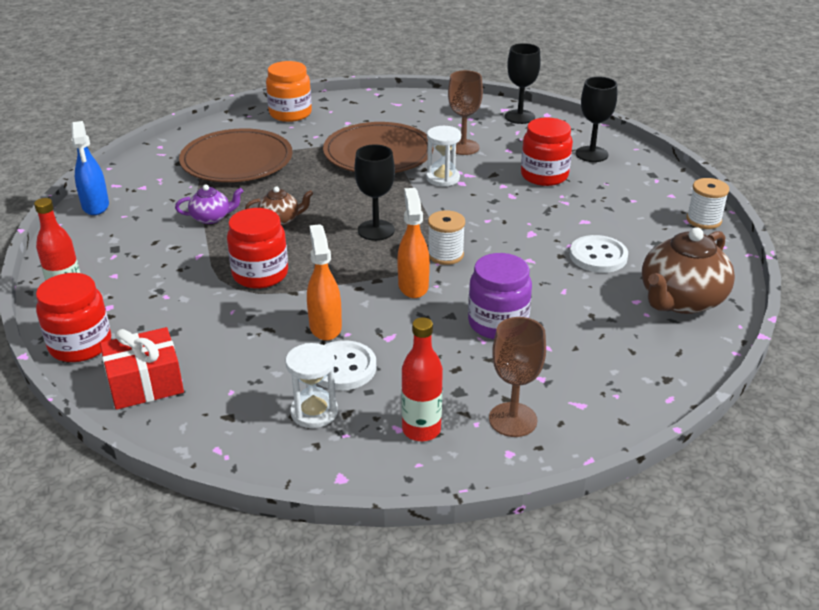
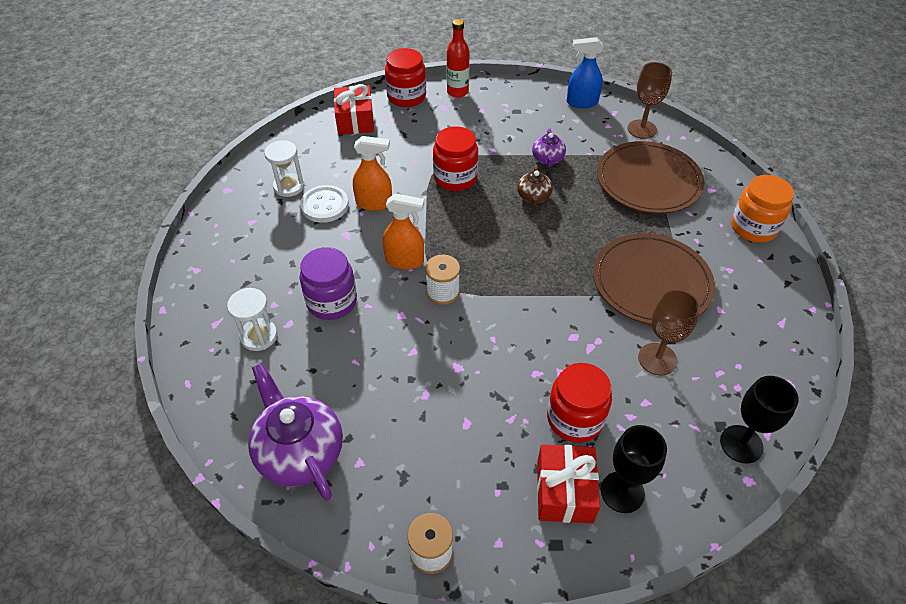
camera: 105 degrees right, 15 degrees up
black goblet [354,144,395,241] -> none
red bottle [401,317,443,441] -> none
white hourglass [426,126,461,187] -> white hourglass moved to [227,288,277,351]
brown goblet [489,317,546,437] -> brown goblet moved to [628,62,672,139]
white button [570,235,628,273] -> none
brown teapot [642,227,735,314] -> purple teapot [248,363,343,500]
none -> red gift [537,444,600,523]

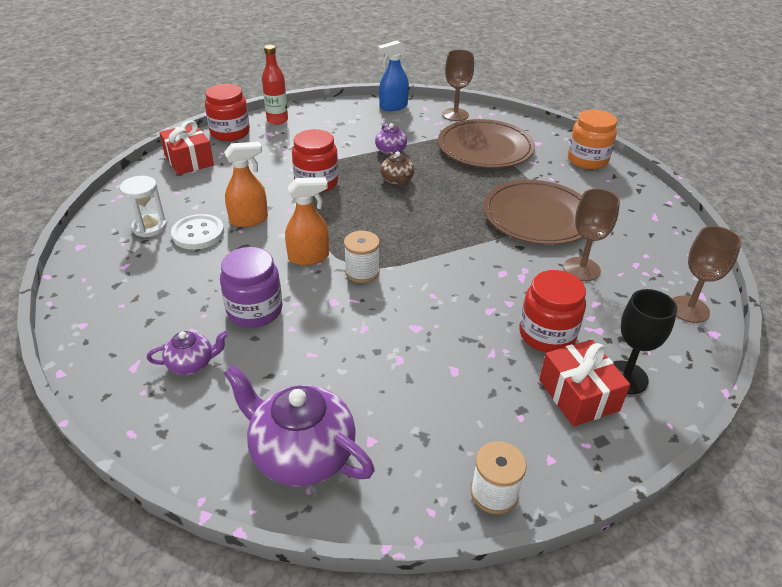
camera: 25 degrees left, 10 degrees down
white hourglass [227,288,277,351] -> purple teapot [147,331,228,375]
black goblet [720,376,799,464] -> brown goblet [673,226,742,323]

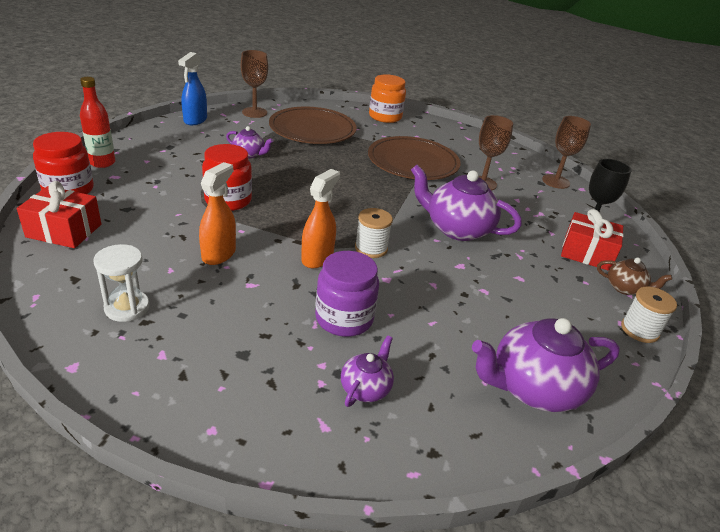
camera: 50 degrees left, 5 degrees down
white button [171,214,224,249] -> none
brown teapot [380,151,414,185] -> brown teapot moved to [597,257,672,295]
red jar [519,270,586,353] -> none
none -> purple teapot [411,165,522,241]

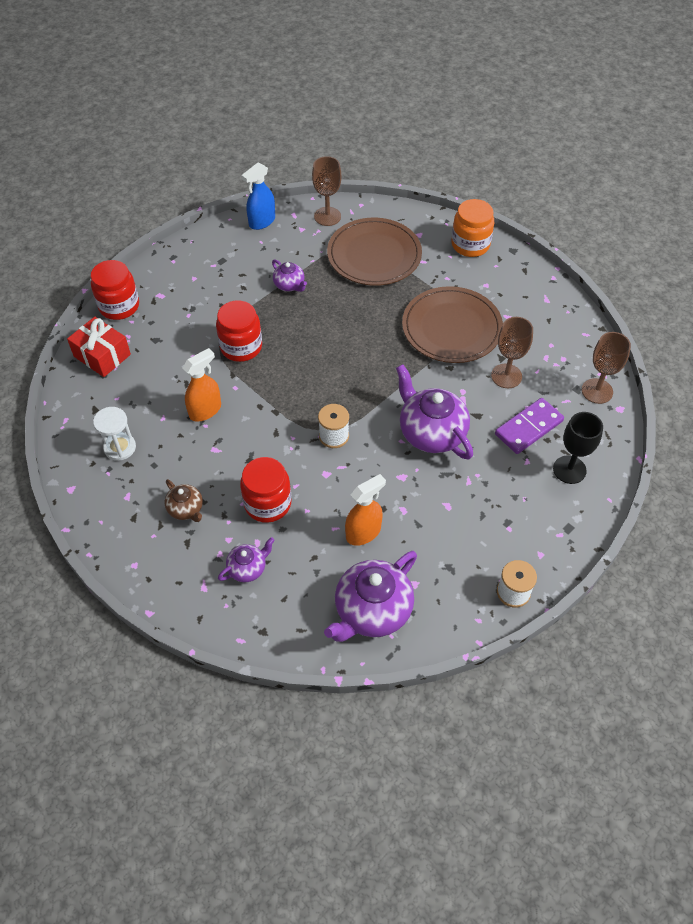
camera: 30 degrees right, 20 degrees up
red bottle [80,77,115,168] -> none
orange spray bottle [301,169,340,268] -> orange spray bottle moved to [345,474,386,546]
purple jar [315,251,379,337] -> red jar [240,457,291,523]
purple teapot [472,318,620,412] -> purple teapot turned 60 degrees counterclockwise [324,551,417,642]
red gift [561,209,624,271] -> none
brown teapot [597,257,672,295] -> brown teapot moved to [165,479,203,522]
none -> purple domino [495,398,564,454]

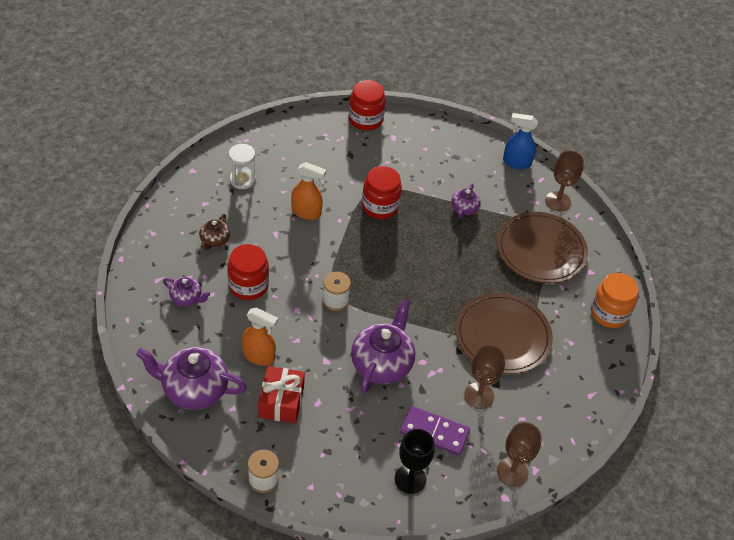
camera: 55 degrees right, 5 degrees down
red gift [67,317,131,377] -> red gift moved to [258,366,305,424]

